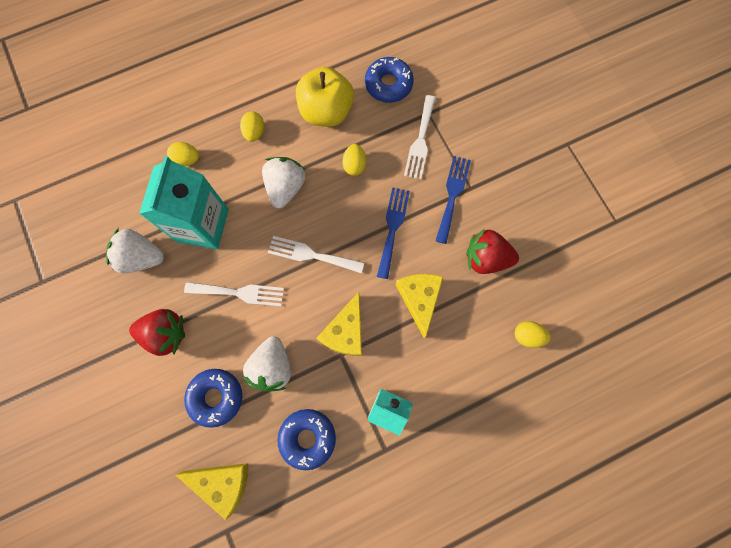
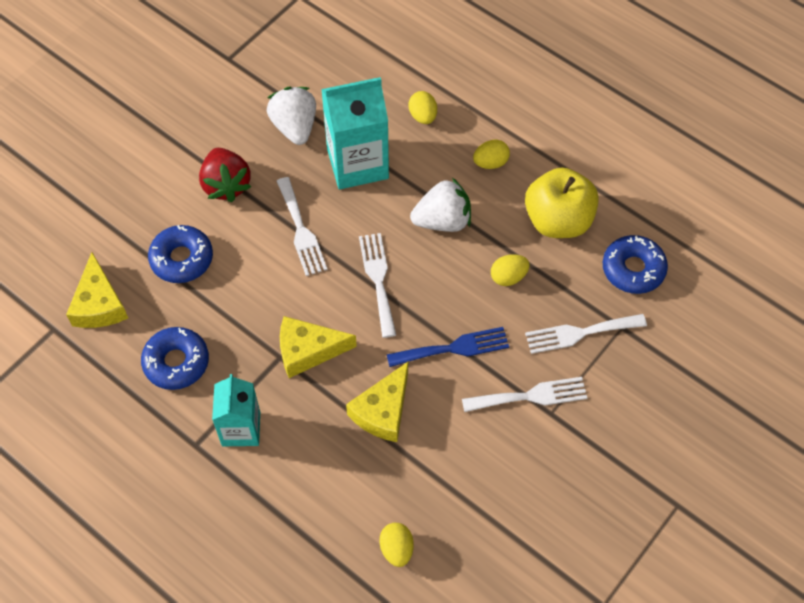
camera: 65 degrees right, 15 degrees down
white strawberry [242,336,291,391] -> none
yellow cheese [395,274,443,338] -> yellow cheese turned 150 degrees clockwise [346,362,408,442]
blue fork [436,156,471,244] -> white fork [462,377,587,412]
red strawberry [466,229,519,274] -> none

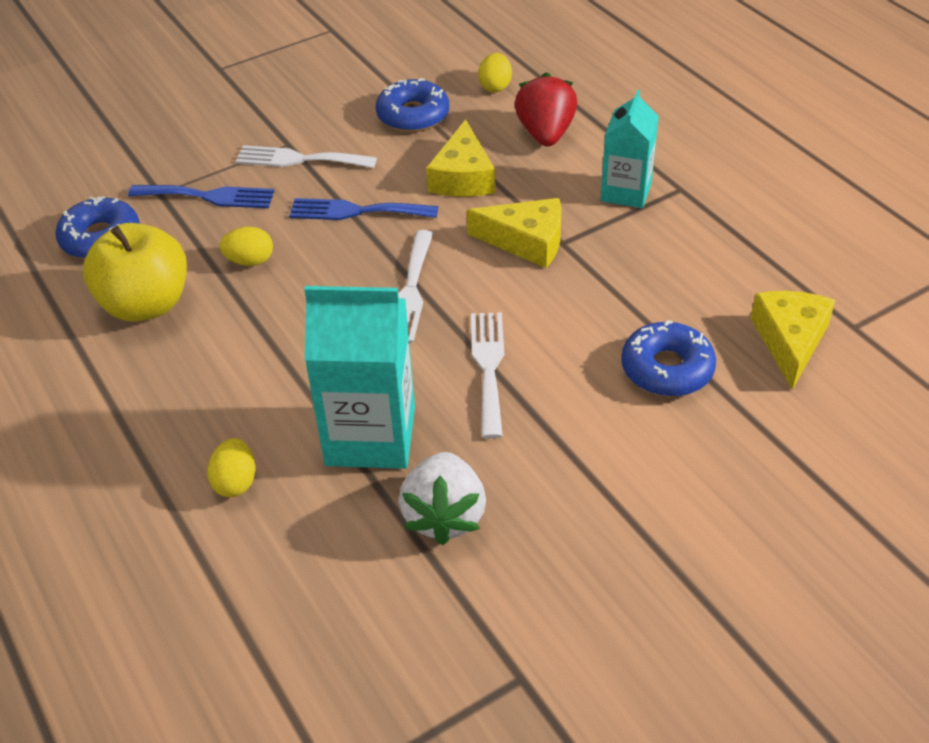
camera: 160 degrees left, 15 degrees down
blue donut [141,327,209,390] -> blue donut moved to [376,78,449,132]
red strawberry [199,148,251,202] -> red strawberry moved to [515,72,577,147]
yellow cheese [346,362,408,442] -> yellow cheese turned 135 degrees clockwise [426,119,495,197]
white strawberry [410,178,471,232] -> none
yellow egg [473,140,510,169] -> none
white fork [525,314,647,354] -> blue fork [128,185,275,208]

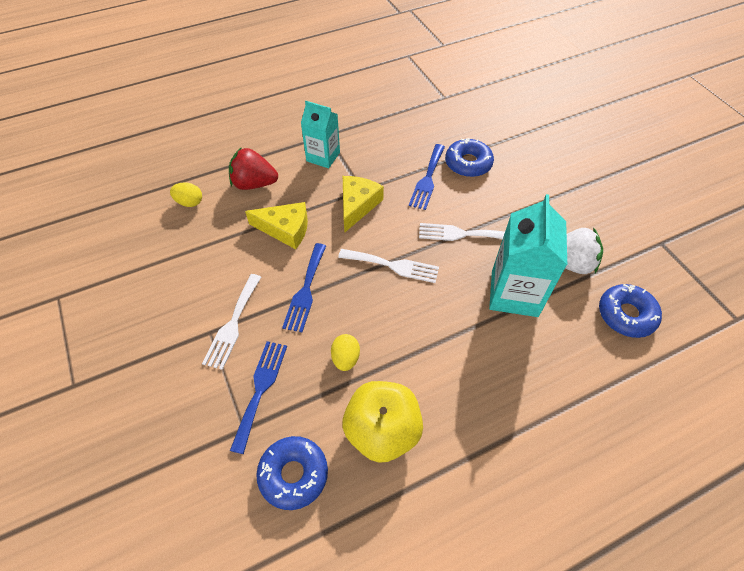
camera: 85 degrees left, 10 degrees up
yellow egg [207,438,256,497] -> none
blue donut [376,78,449,132] -> blue donut moved to [599,284,662,338]
yellow cheese [751,291,835,390] -> none
none -> blue fork [409,144,445,210]

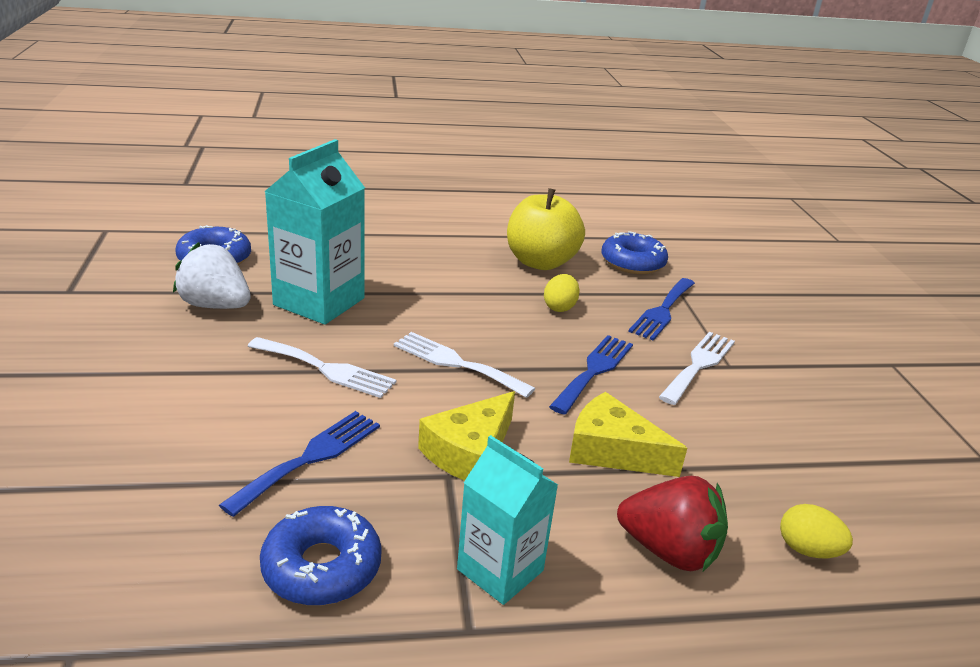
camera: 165 degrees left, 25 degrees down
blue donut [445,138,494,177] -> blue donut moved to [260,506,382,606]

